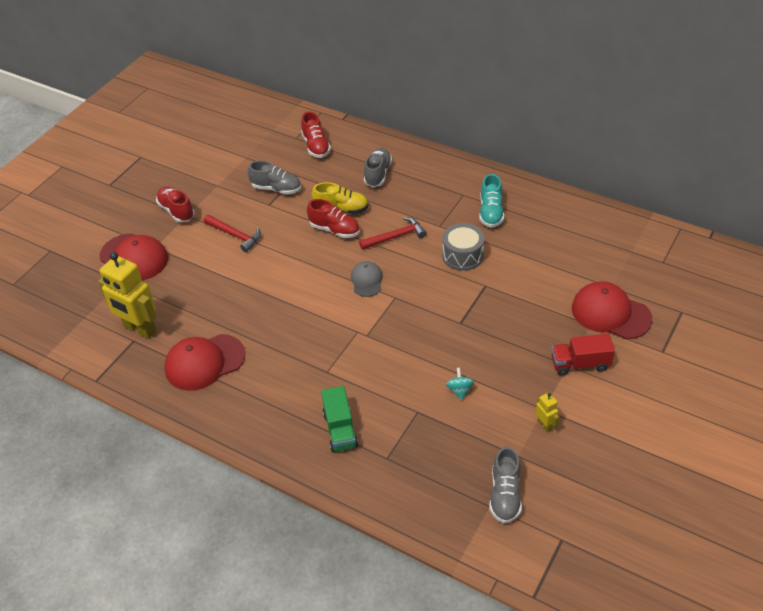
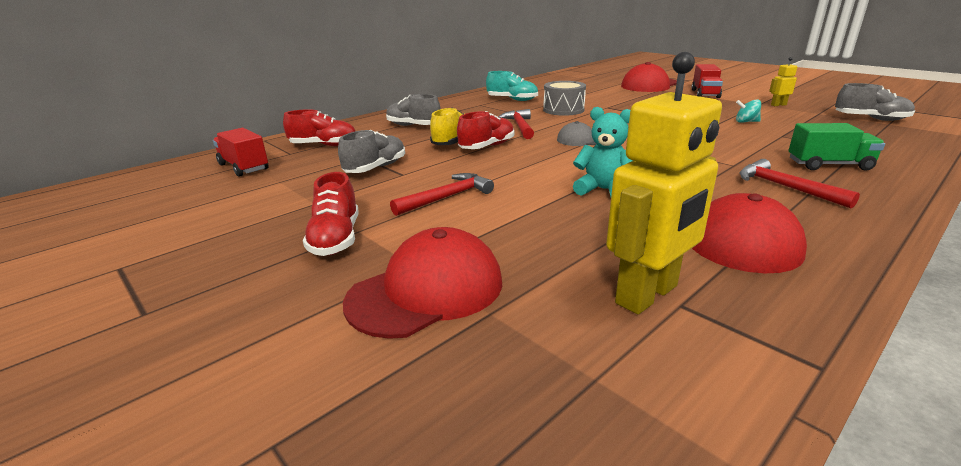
camera: 75 degrees left, 20 degrees down
red shoe [156,186,195,223] -> red shoe turned 75 degrees counterclockwise [303,172,359,256]
none -> red truck [213,128,269,177]
none -> turquoise teddy bear [573,107,633,196]
none -> red hammer [740,159,860,208]

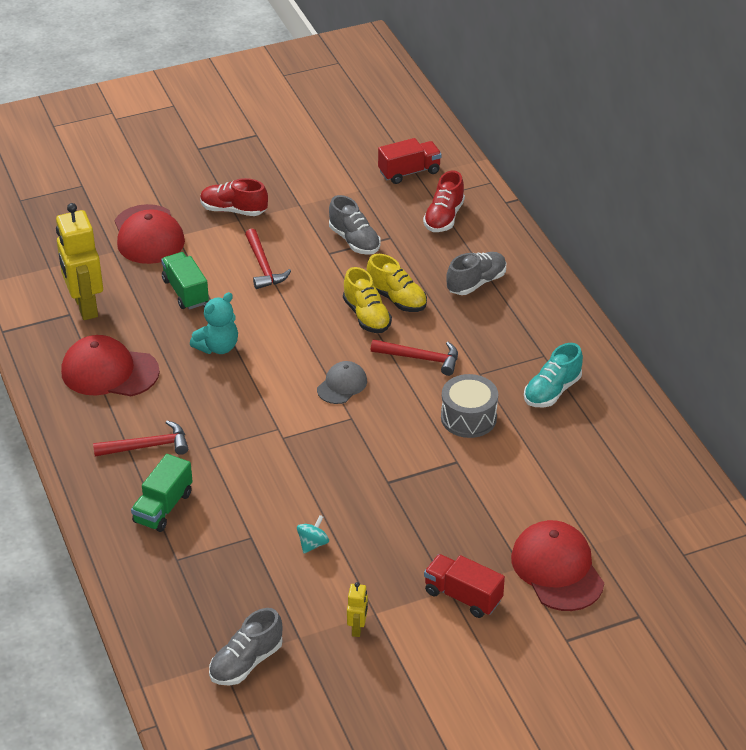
camera: 110 degrees right, 15 degrees up
red shoe [457,111,514,149] -> yellow shoe [343,267,392,333]
none -> green truck [161,252,209,310]

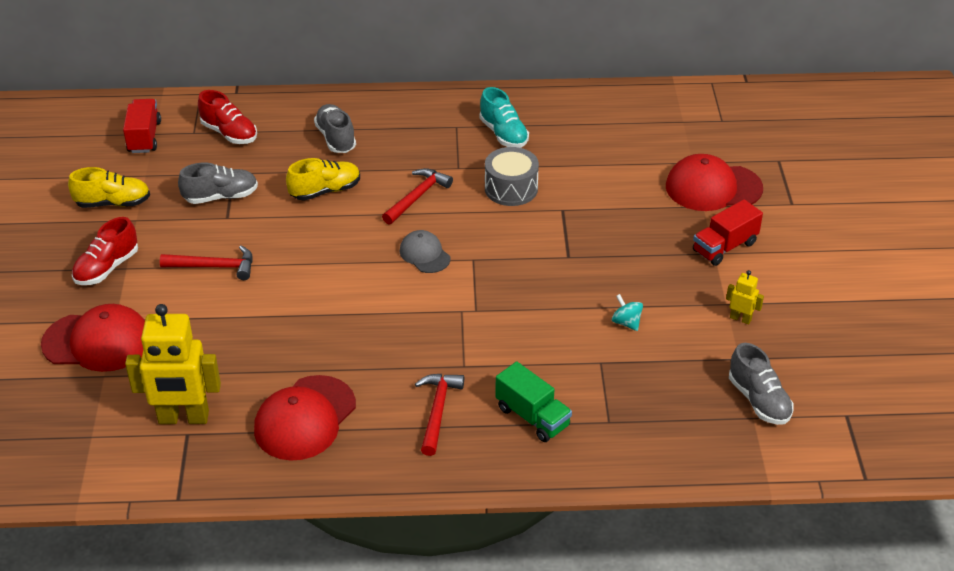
camera: 70 degrees left, 0 degrees up
green truck [161,252,209,310] -> none
turquoise teddy bear [190,292,238,354] -> none
yellow shoe [343,267,392,333] -> yellow shoe moved to [68,167,150,208]

